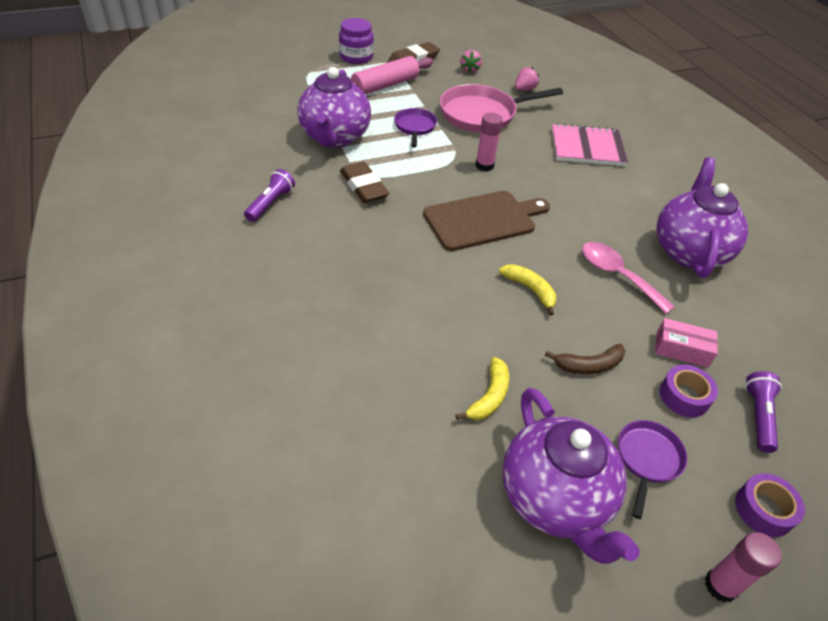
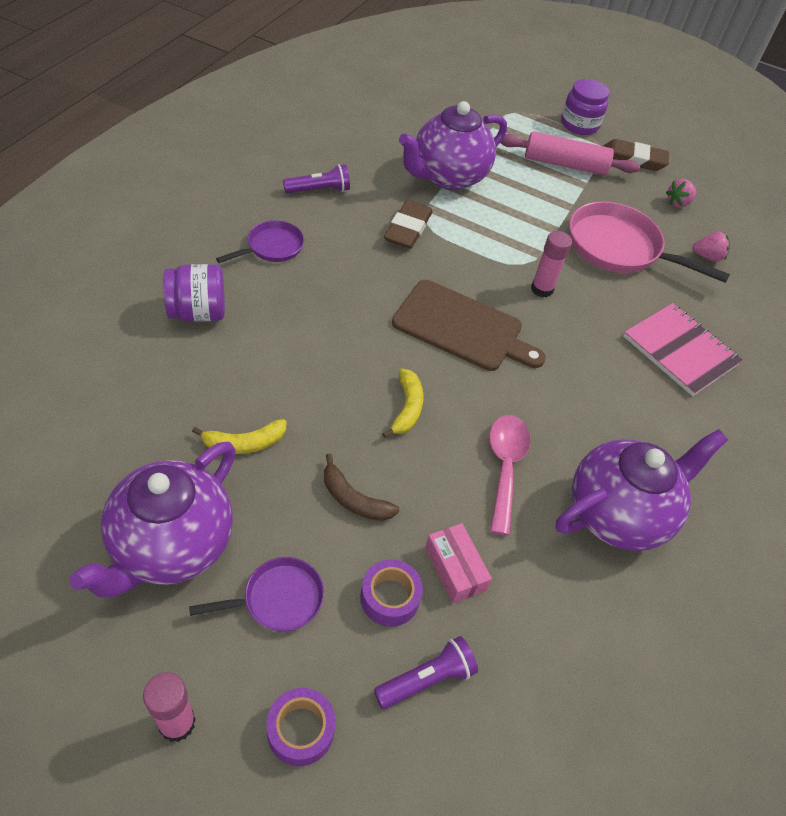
camera: 45 degrees right, 5 degrees up
purple pan [394,108,437,147] -> purple pan moved to [216,220,304,263]
none -> purple jar [163,264,225,322]

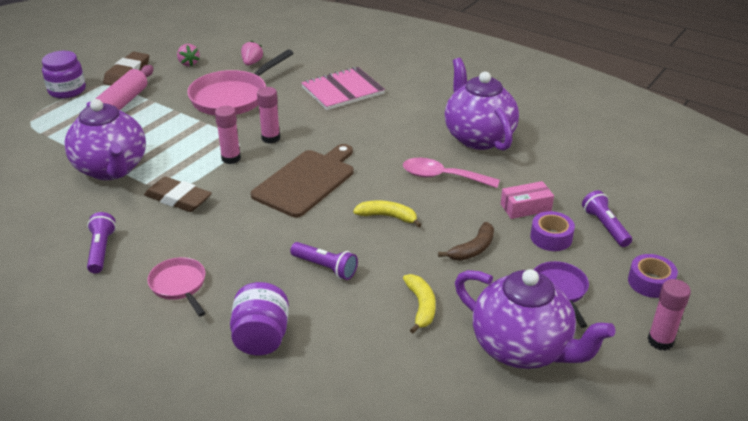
camera: 75 degrees left, 15 degrees down
purple pan [216,220,304,263] -> pink pan [147,257,206,317]
none -> pink glue stick [215,106,241,164]
none -> purple flashlight [290,242,358,280]

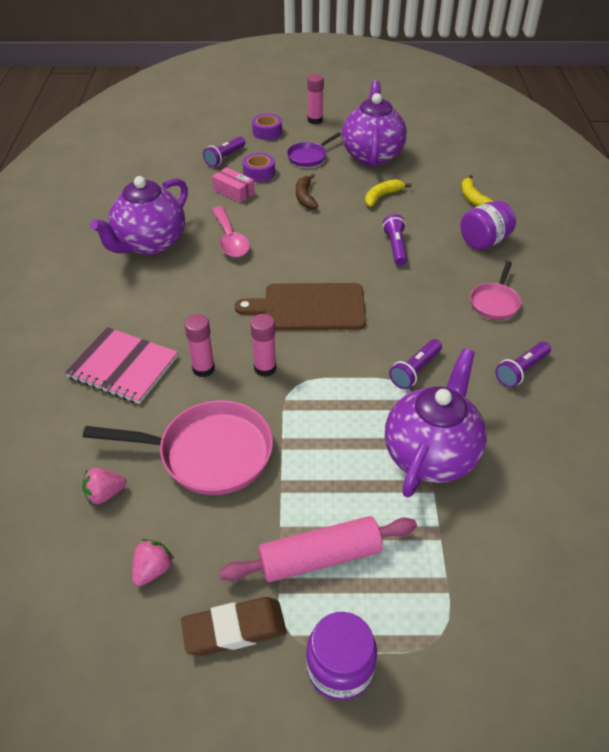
camera: 125 degrees left, 10 degrees up
brown eraser [144,177,212,212] -> purple flashlight [389,339,442,389]
pink glue stick [215,106,241,164] -> pink glue stick moved to [184,314,215,377]
yellow banana [353,200,422,227] -> yellow banana moved to [461,175,494,206]
brown banana [438,222,494,261] -> brown banana turned 105 degrees counterclockwise [296,174,318,209]

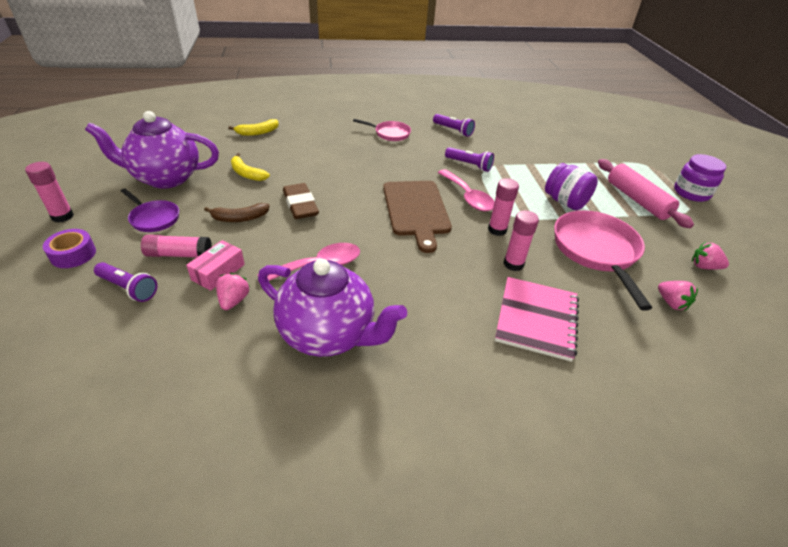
camera: 100 degrees left, 5 degrees down
brown eraser [181,597,287,656] -> brown eraser moved to [283,183,319,219]
purple tape [243,153,275,182] -> pink glue stick [141,234,212,258]
purple flashlight [382,214,407,266] -> none
purple teapot [385,348,487,498] -> none
purple jar [461,201,516,250] -> purple jar moved to [545,163,598,210]
none -> pink strawberry [216,273,250,310]
none -> pink spoon [438,169,495,211]

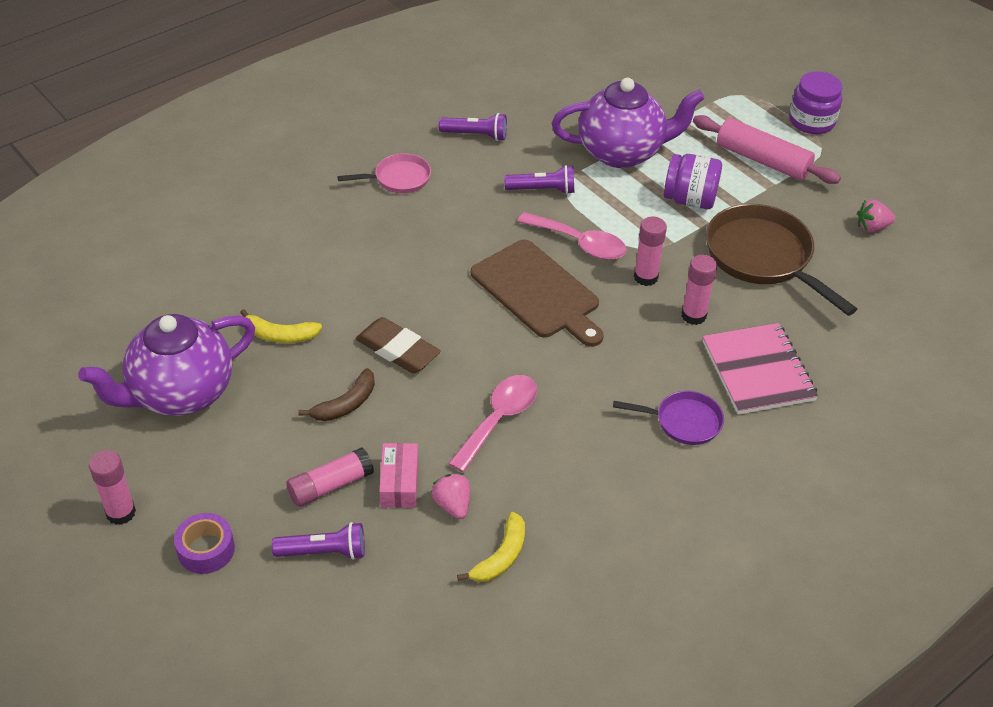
camera: 30 degrees left, 5 degrees up
purple pan [121,188,179,232] -> purple pan moved to [613,391,724,445]
yellow banana [229,119,279,136] -> yellow banana moved to [457,512,525,582]
purple teapot [258,259,407,357] -> purple teapot moved to [552,78,705,168]
pink pan [554,210,652,311] -> brown pan [706,204,857,316]
pink strawberry [658,281,698,311] -> none

